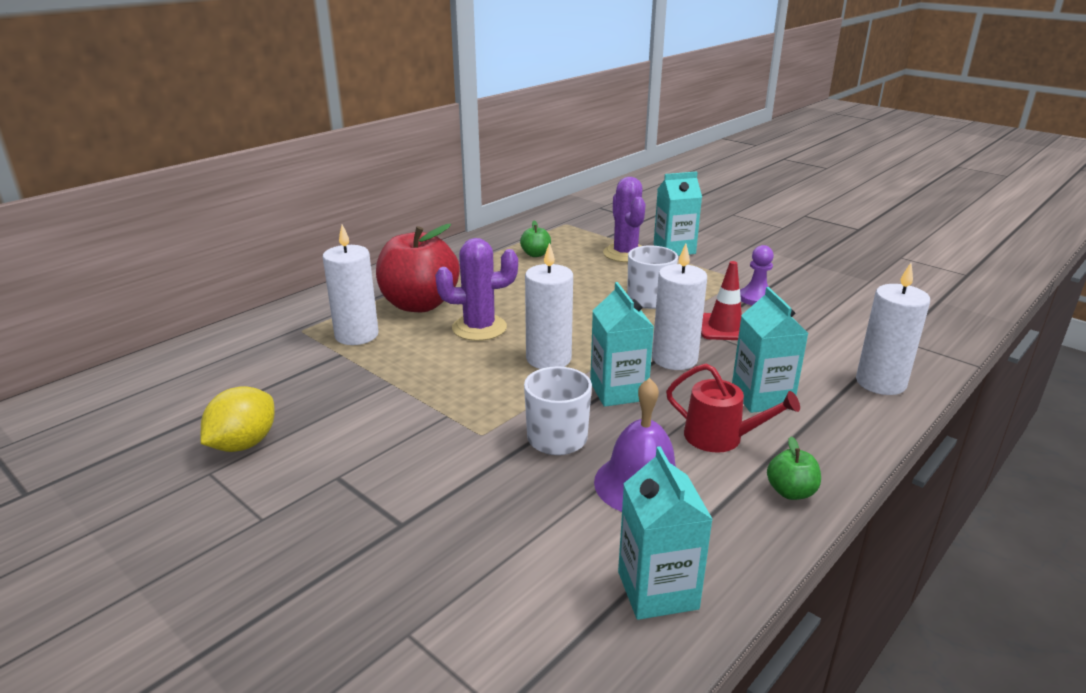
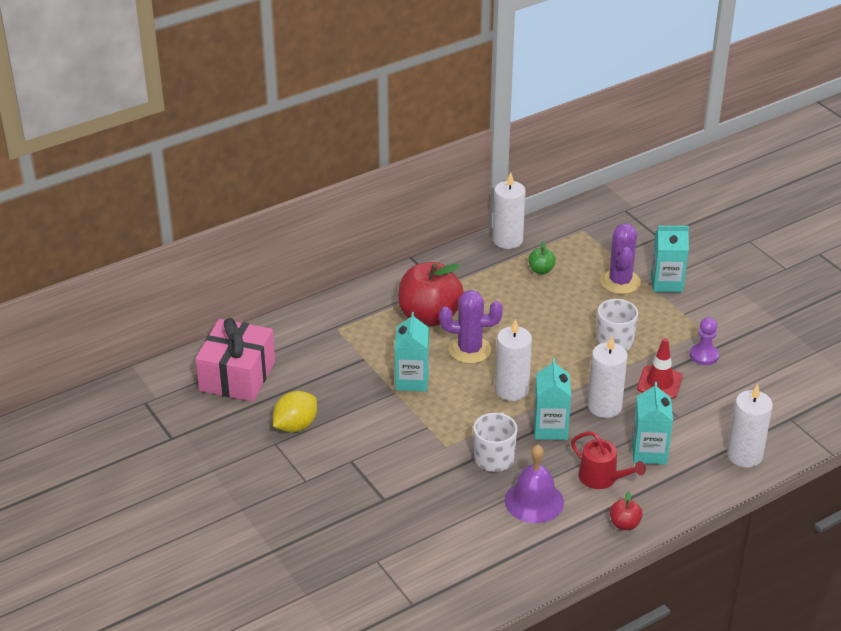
camera: 15 degrees right, 10 degrees up
white candle [323,225,379,345] -> white candle moved to [493,172,526,249]
turquoise carton [618,446,713,620] -> turquoise carton moved to [395,312,429,392]
green apple [767,437,821,500] -> red apple [610,491,643,530]
none -> pink gift [195,318,275,402]

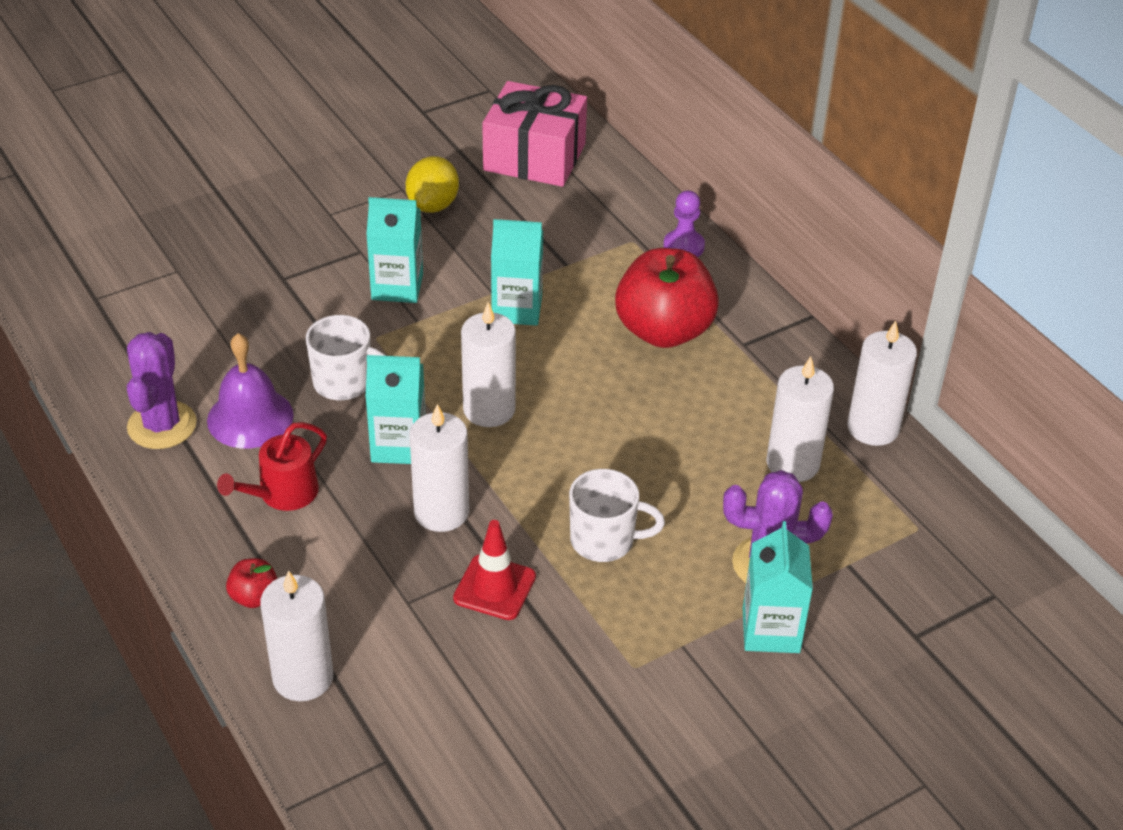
camera: 90 degrees right, 5 degrees up
yellow lemon [273,391,317,433] -> yellow lemon turned 60 degrees clockwise [406,156,459,213]
purple cactus [439,290,503,364] -> purple cactus moved to [127,332,197,449]
green apple [528,241,556,274] -> white candle [766,356,834,482]
red apple [610,491,643,530] -> red apple moved to [226,558,278,608]
turquoise carton [632,382,673,464] -> turquoise carton moved to [366,197,423,303]
purple pawn [690,317,719,365] -> purple pawn moved to [664,190,705,257]

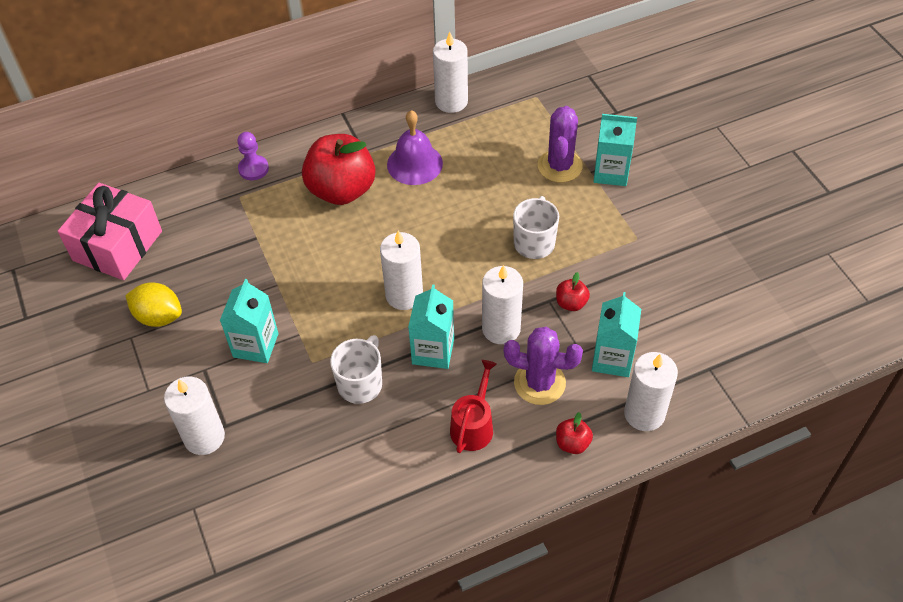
camera: 80 degrees left, 10 degrees up
purple cactus [127,332,197,449] -> purple cactus moved to [504,327,583,405]
purple bell [207,333,294,449] -> purple bell moved to [387,110,443,185]
red watering can [217,422,327,511] -> red watering can turned 120 degrees counterclockwise [450,360,497,453]
red traffic cone [453,520,536,620] -> red apple [556,272,590,311]
turquoise carton [491,219,543,326] -> turquoise carton moved to [592,292,641,377]
white candle [766,356,834,482] -> white candle moved to [164,376,225,455]

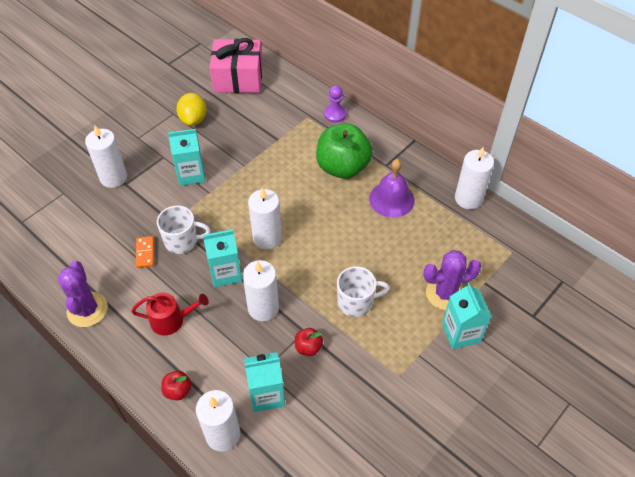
camera: 65 degrees right, 0 degrees up
red apple [302,134,375,205] -> green apple [316,124,373,179]
purple cactus [504,327,583,405] -> purple cactus moved to [57,261,108,327]
none -> orange domino [136,236,154,268]

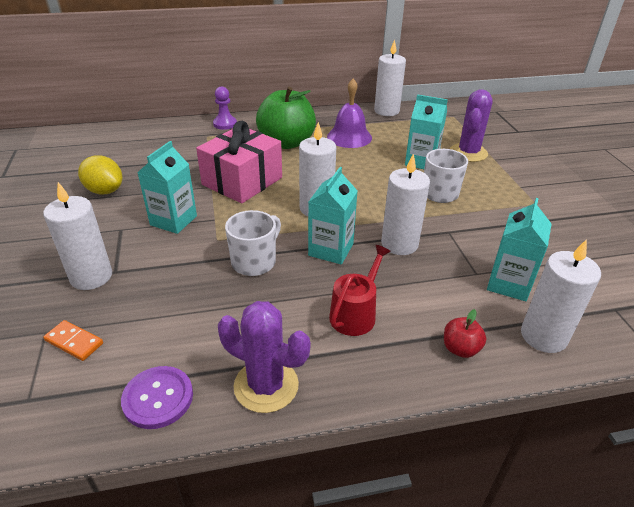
camera: 55 degrees left, 15 degrees down
orange domino [136,236,154,268] -> orange domino moved to [43,320,103,361]
pink gift [209,38,263,93] -> pink gift moved to [196,121,282,203]
red apple [295,328,323,356] -> none
turquoise carton [442,283,491,349] -> turquoise carton moved to [405,94,448,169]
none -> purple button [121,366,193,429]

